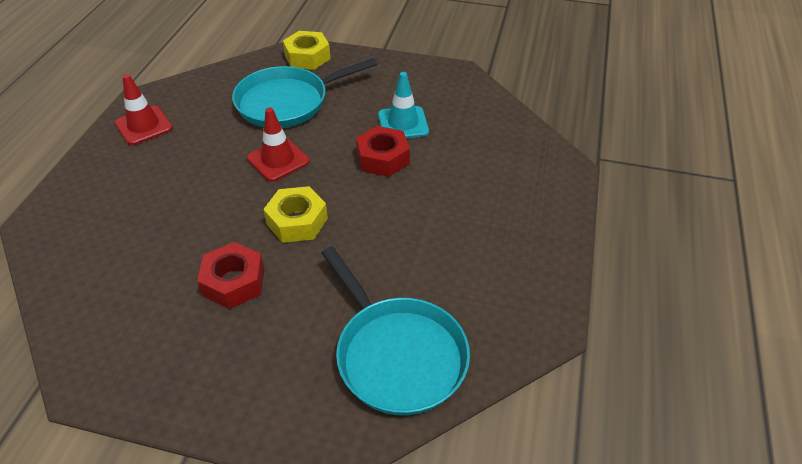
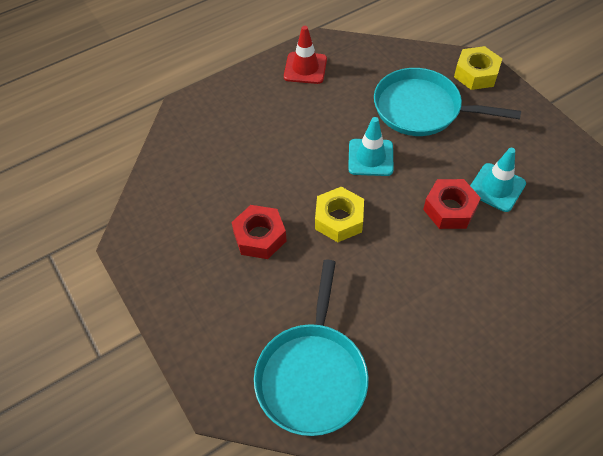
camera: 45 degrees right, 10 degrees up
red traffic cone [247,108,309,182] -> turquoise traffic cone [348,117,394,176]

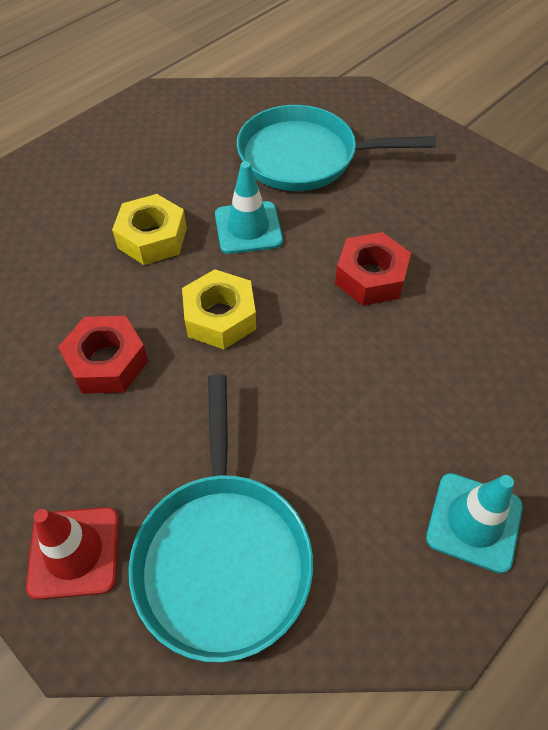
camera: 15 degrees left, 0 degrees up
red traffic cone [284,26,327,84] -> red traffic cone moved to [26,507,119,600]
yellow nut [454,46,502,90] -> yellow nut moved to [112,194,187,265]
turquoise traffic cone [470,148,526,212] -> turquoise traffic cone moved to [426,473,523,573]

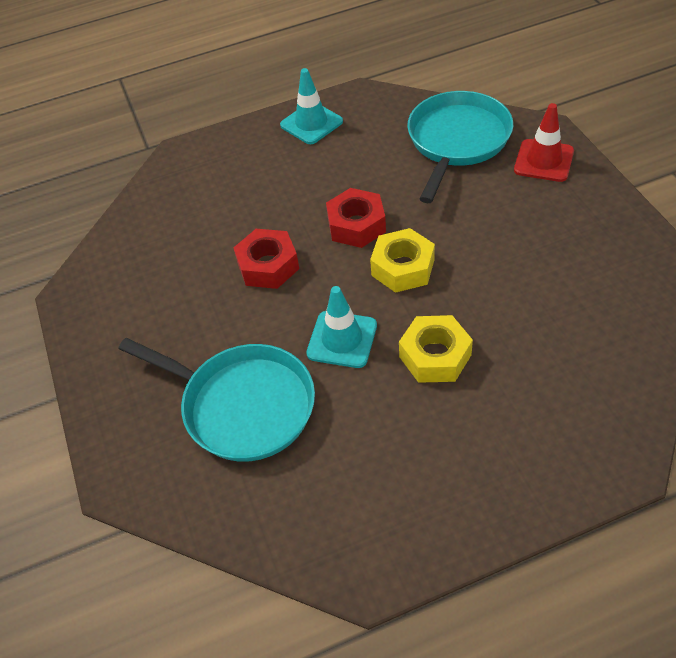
camera: 150 degrees left, 5 degrees down
red nut [58,316,148,394] -> red nut moved to [326,188,386,248]

